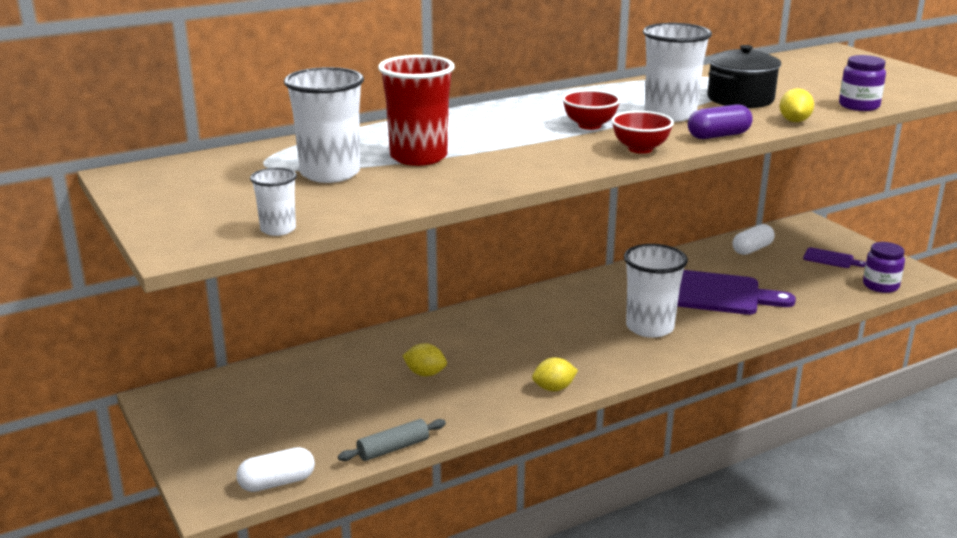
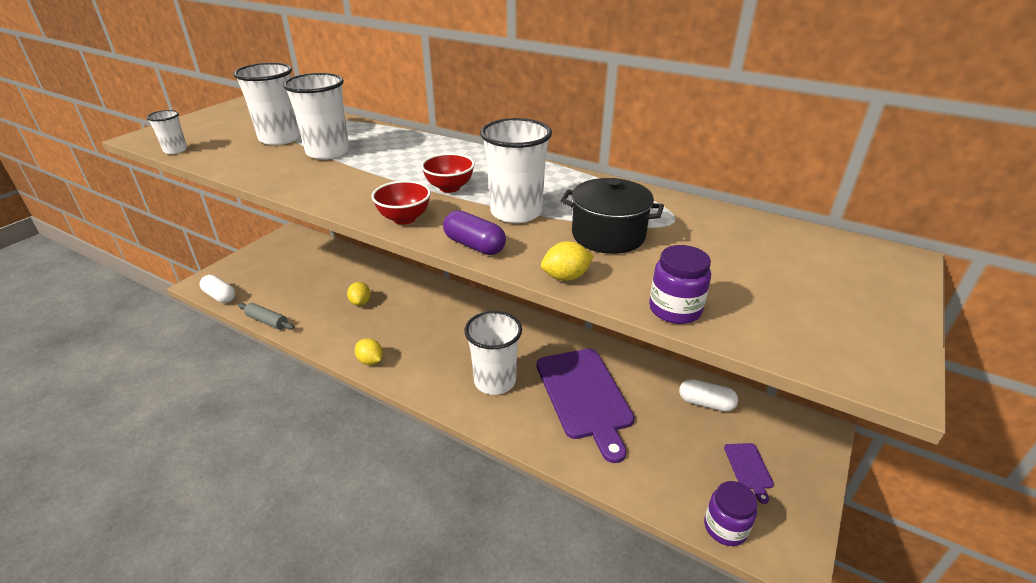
camera: 60 degrees right, 10 degrees up
red cup [378,55,455,166] -> white cup [283,73,349,160]

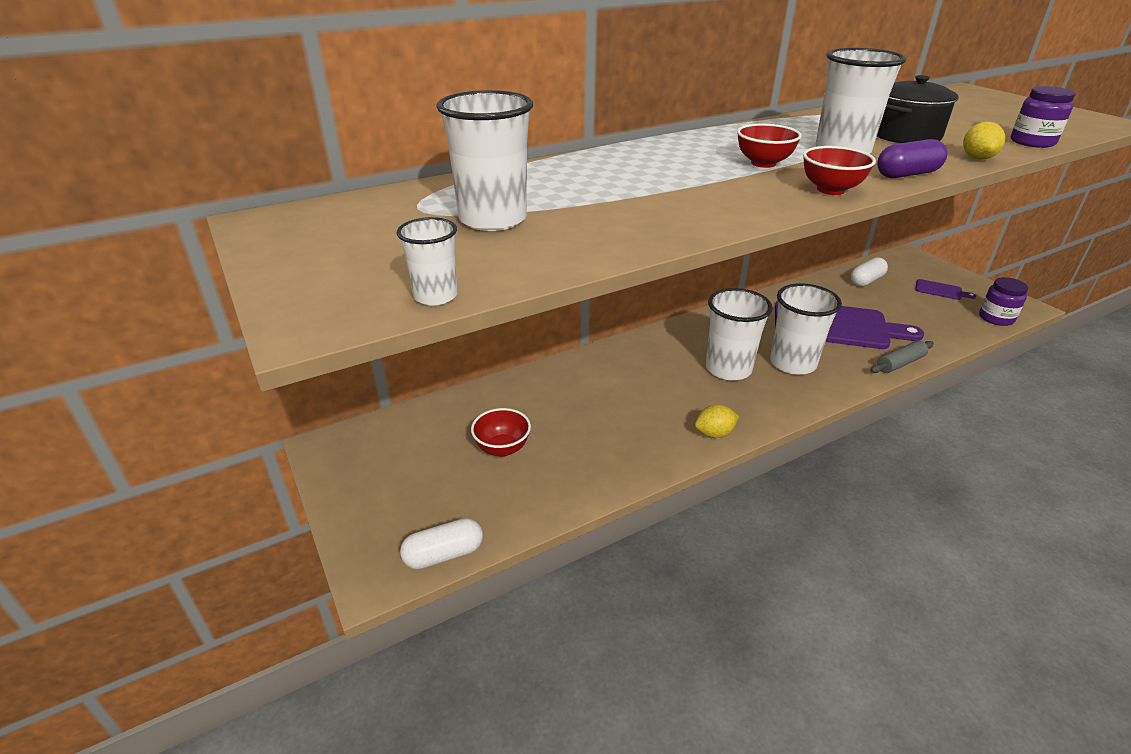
camera: 60 degrees left, 0 degrees up
grey rolling pin [238,303,294,330] -> grey rolling pin moved to [870,340,934,373]
white cup [283,73,349,160] -> white cup moved to [706,288,773,380]
yellow lemon [347,282,371,306] -> none
none -> red bowl [471,408,531,457]

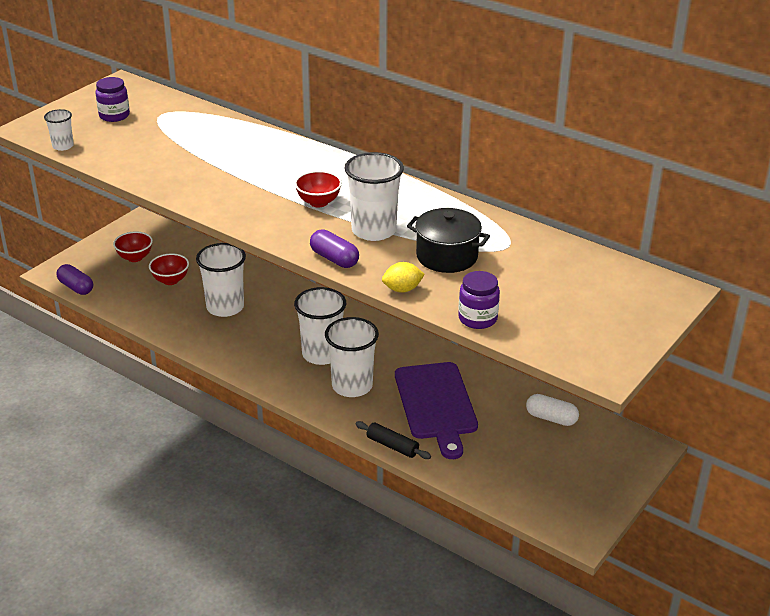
camera: 65 degrees right, 0 degrees up
white capsule [400,518,483,569] -> purple capsule [56,264,93,295]
white cup [436,90,533,231] -> white cup moved to [196,243,246,317]
yellow lemon [695,404,739,438] -> none
red bowl [803,146,876,195] -> red bowl moved to [113,231,153,262]
grey rolling pin [870,340,934,373] -> black rolling pin [355,421,431,459]
purple cutting board [915,279,976,300] -> none
purple jar [979,277,1028,326] -> purple jar moved to [95,77,130,122]

